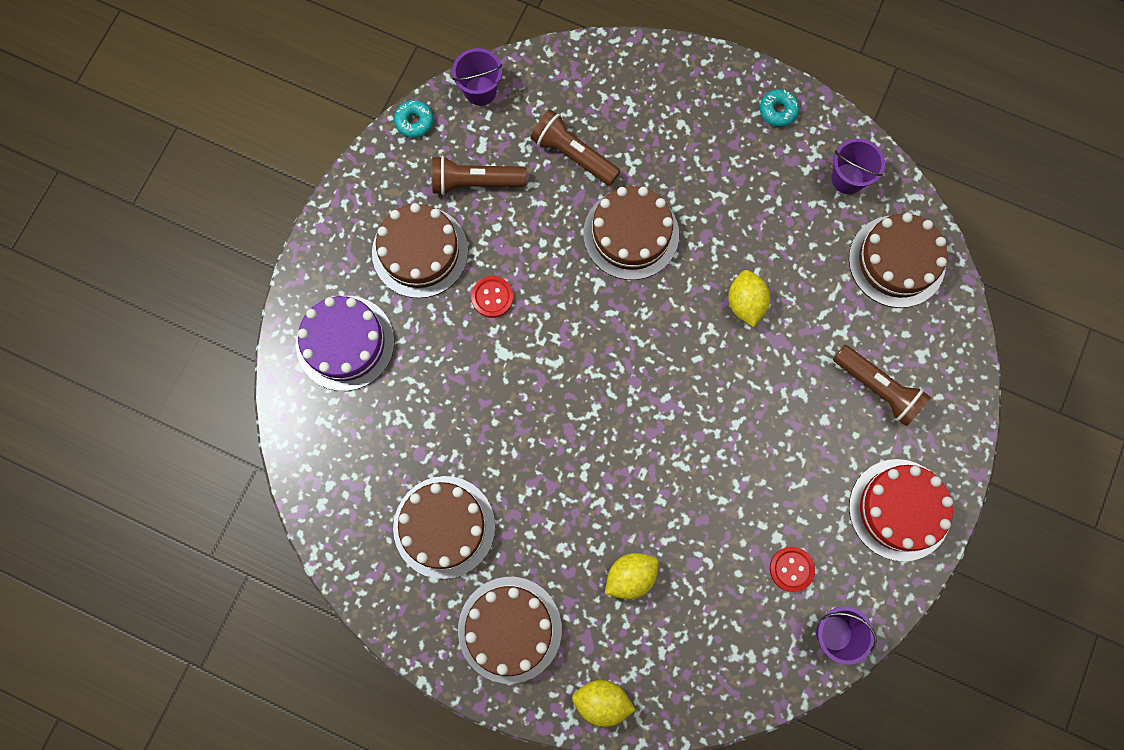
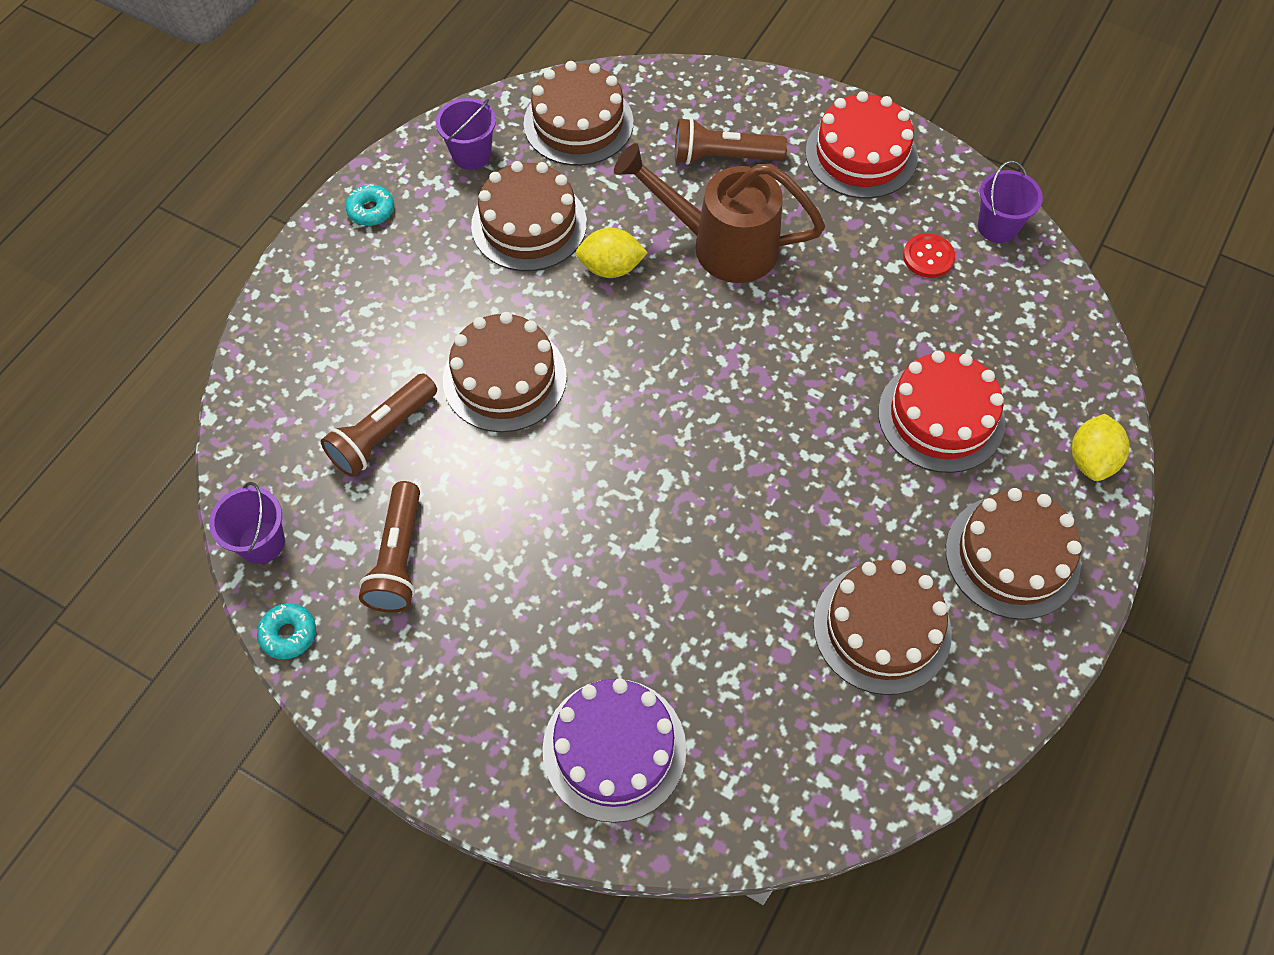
camera: 85 degrees left, 15 degrees down
brown cake [372,203,468,298] -> brown cake moved to [471,161,587,271]
red button [471,276,513,318] -> none
yellow lemon [605,553,659,599] -> red cake [878,350,1005,473]
brown flashlight [833,345,931,426] -> brown flashlight turned 135 degrees counterclockwise [675,118,787,165]
none -> brown watering can [614,143,825,283]

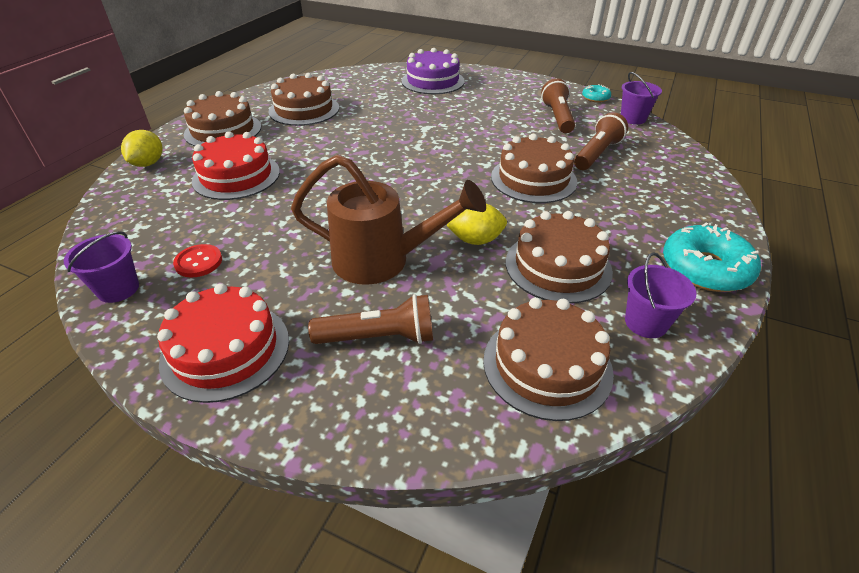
camera: 175 degrees right, 20 degrees down
turquoise donut [345,184,394,226] -> turquoise donut [663,223,761,292], size x1.98

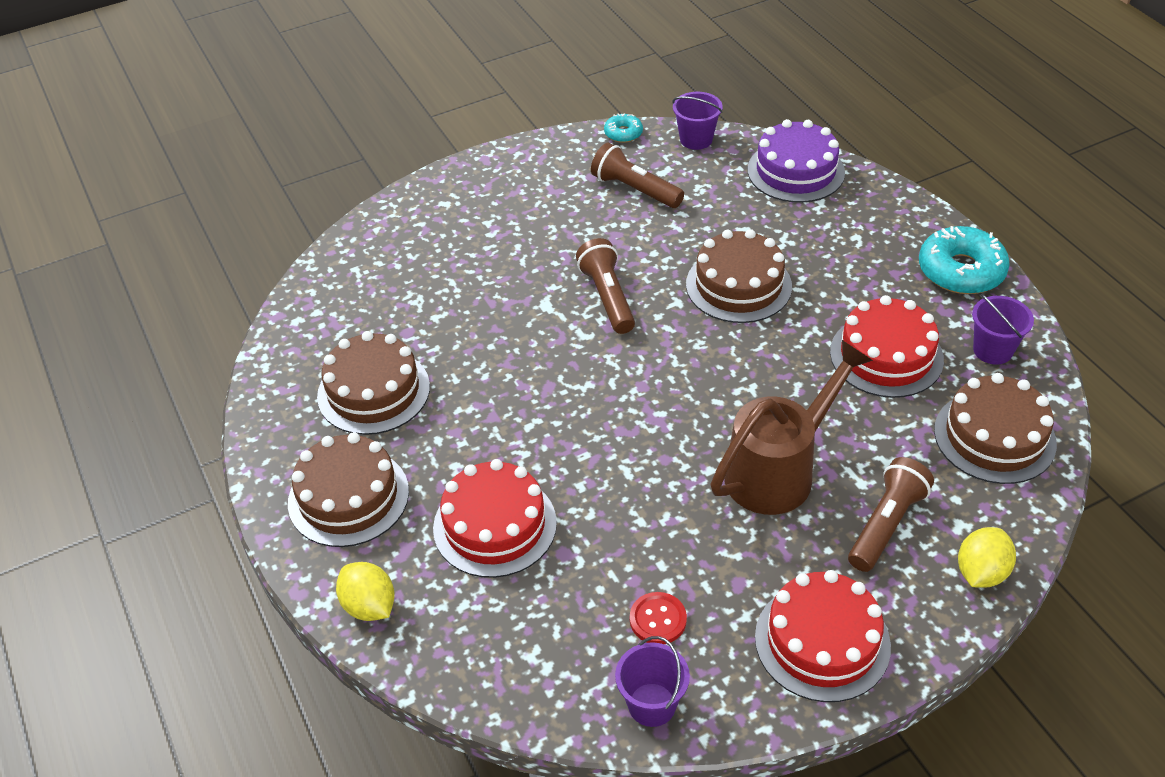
camera: 50 degrees left, 5 degrees up
purple cake [402,48,465,94] -> purple cake moved to [748,119,845,203]
yellow lemon [446,204,507,245] -> yellow lemon moved to [958,527,1016,588]
brown cake [506,211,613,304] -> red cake [830,295,944,398]
brown flashlight [574,112,628,170] -> brown flashlight moved to [576,238,635,334]

